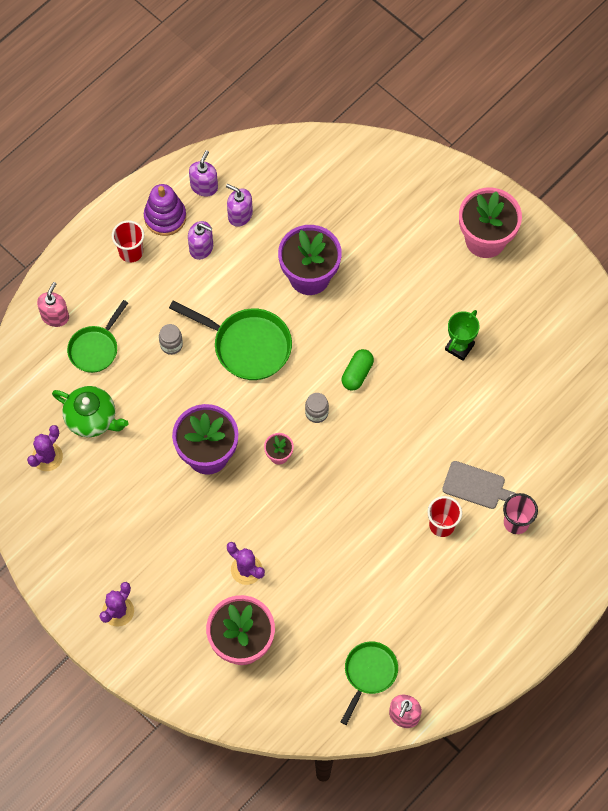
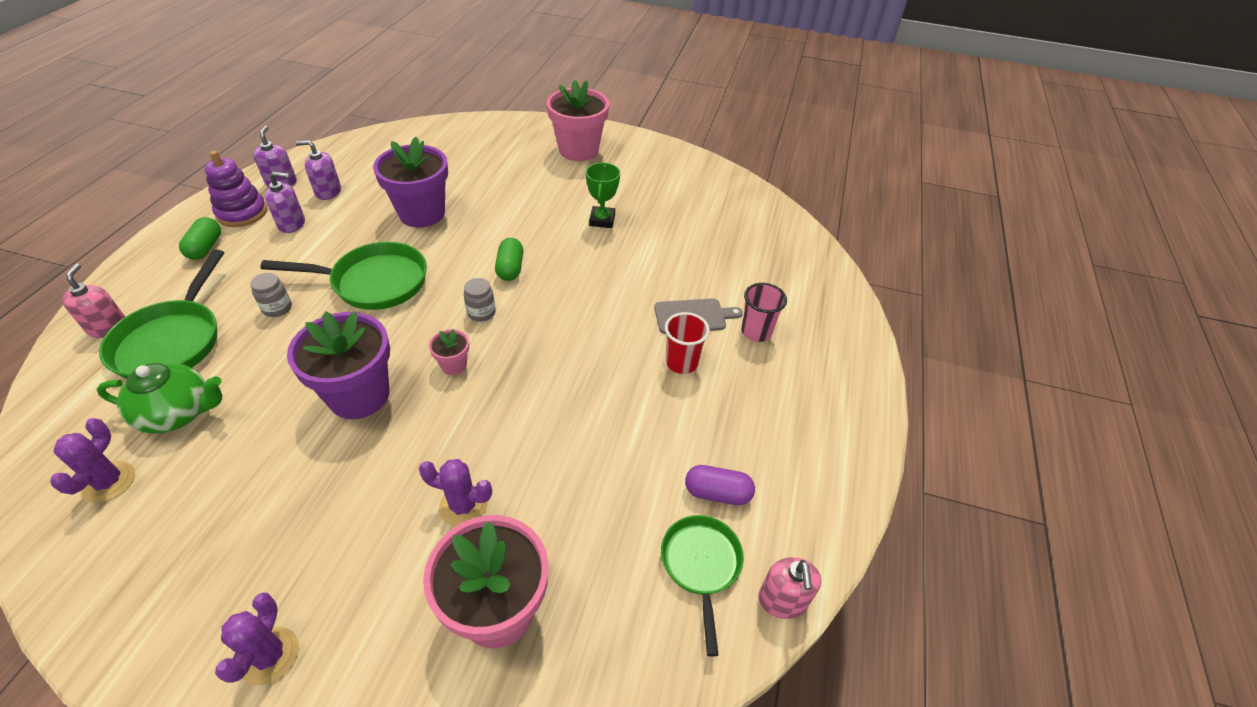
camera: 30 degrees left, 20 degrees down
green pan [67,300,128,373] -> green pan [99,249,224,379], size x1.54
red cup [112,220,144,263] -> green capsule [179,217,221,260]
none -> purple capsule [685,465,755,505]

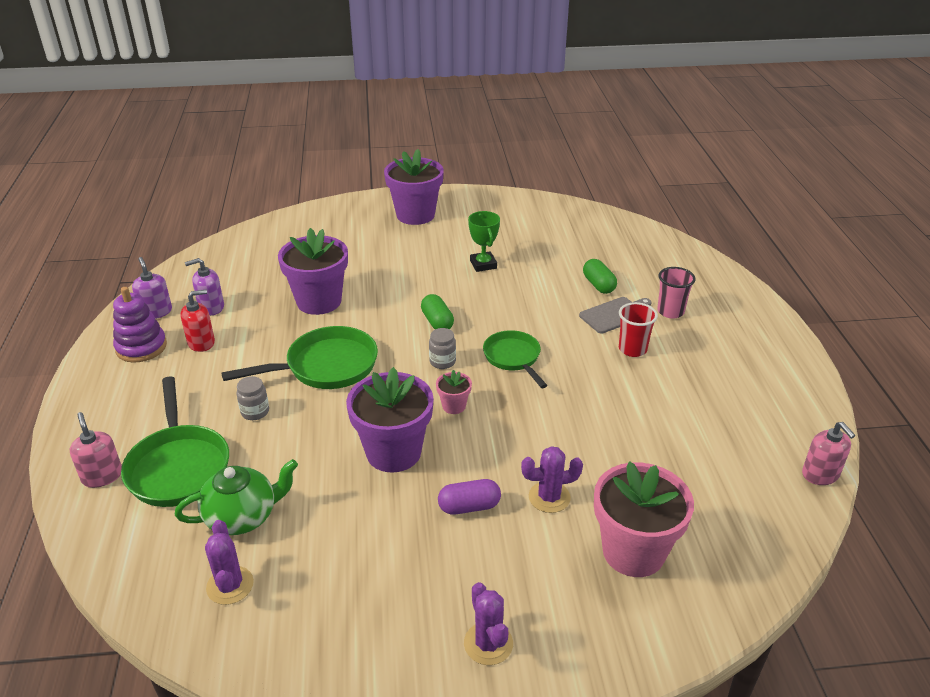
camera: 20 degrees left, 10 degrees down
green capsule [179,217,221,260] -> green capsule moved to [583,259,617,294]
purple soap dispenser [265,172,305,233] -> red soap dispenser [180,290,215,352]
pink flower pot [547,80,609,161] -> purple flower pot [384,149,444,225]
green pan [661,515,744,657] -> green pan moved to [483,330,548,388]
purple capsule [685,465,755,505] -> purple capsule moved to [438,479,501,515]

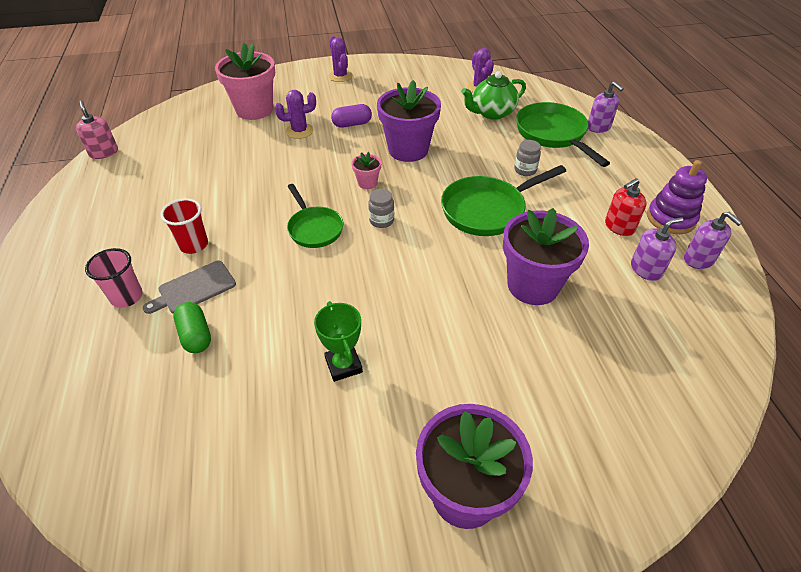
camera: 175 degrees right, 10 degrees up
pink soap dispenser [70,412,122,488] -> purple soap dispenser [588,81,624,133]
green capsule [421,294,454,329] -> none

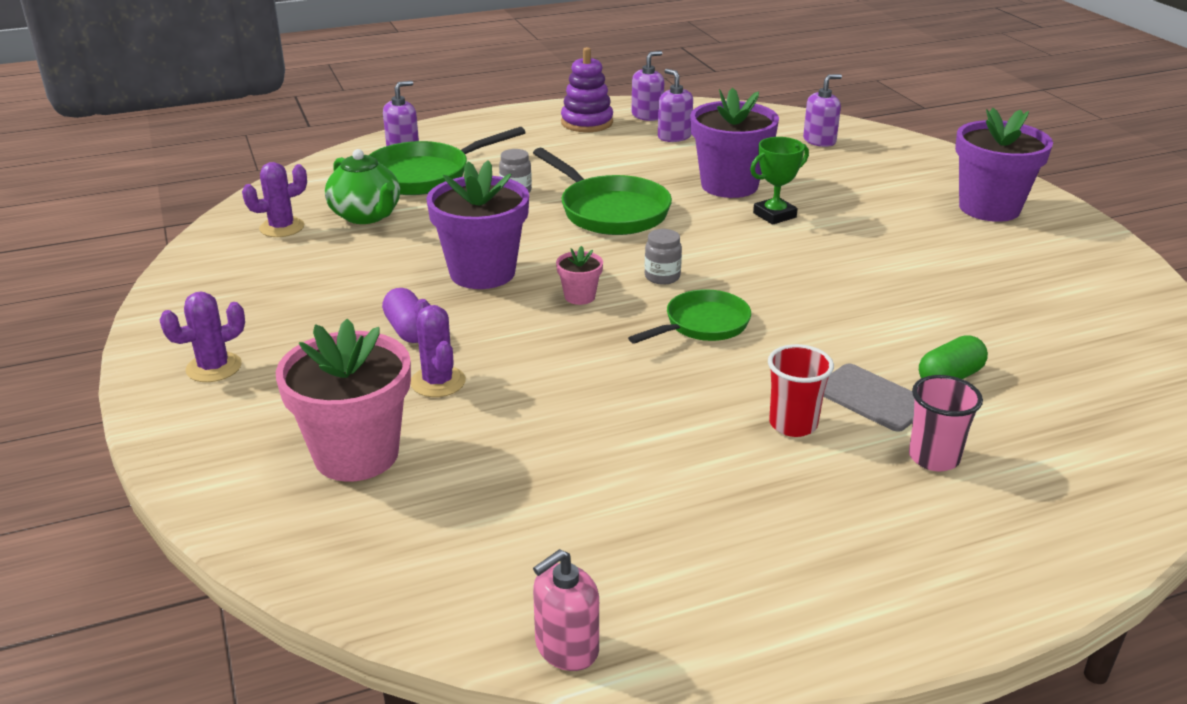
camera: 100 degrees left, 15 degrees down
green trophy [314,301,363,382] -> green trophy moved to [750,137,809,225]
red soap dispenser [605,178,647,236] -> none
none -> purple soap dispenser [803,74,842,147]

